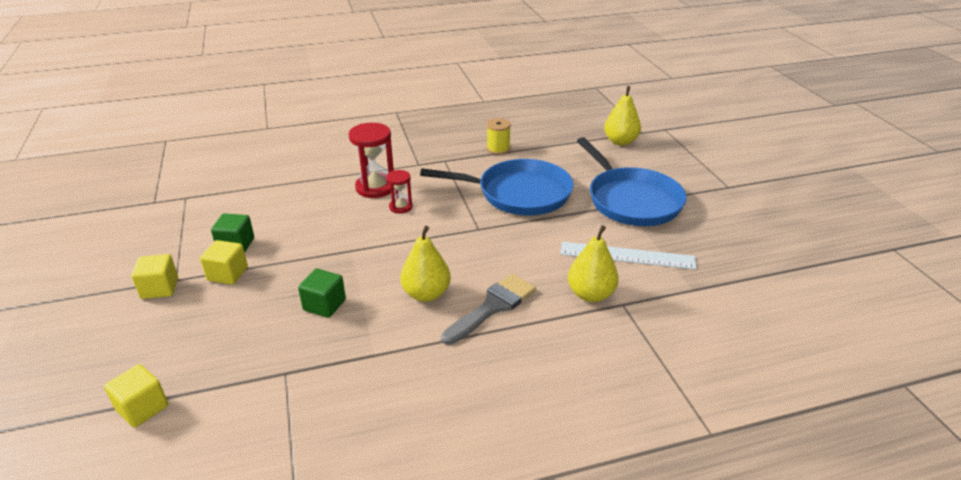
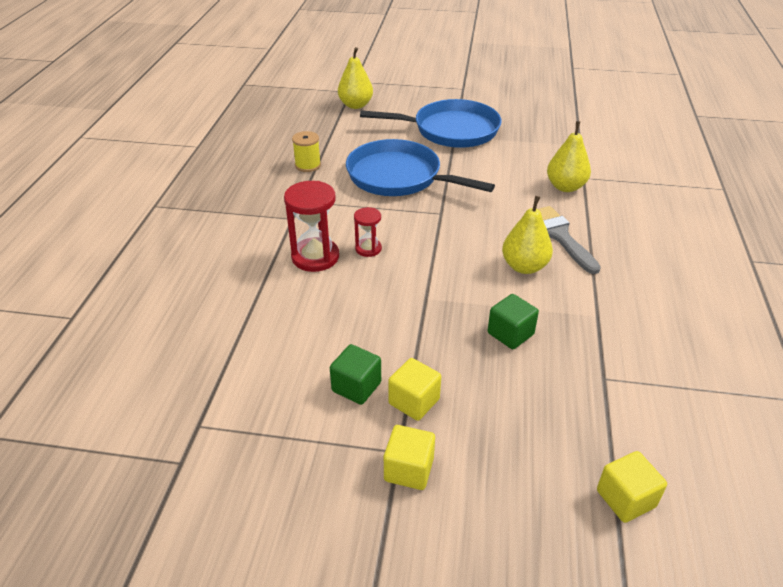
camera: 65 degrees left, 5 degrees up
blue pan [420,159,574,215] -> blue pan turned 90 degrees counterclockwise [346,139,495,196]
white ruler [561,242,697,270] -> none

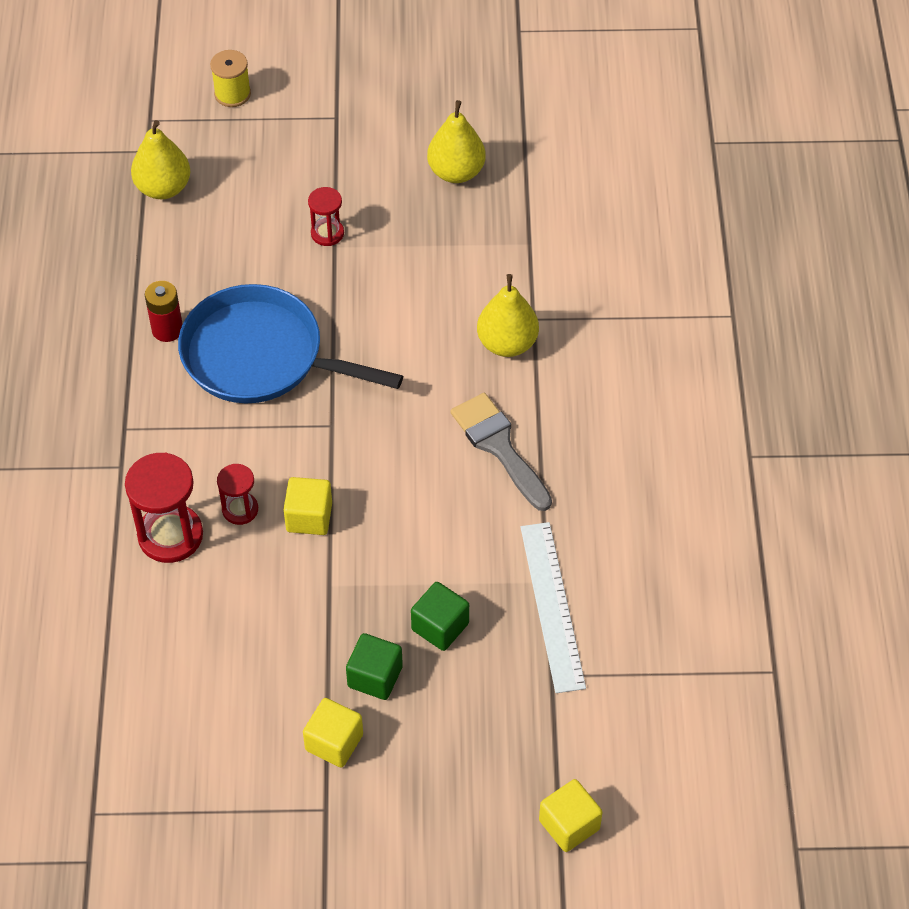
camera: 10 degrees left, 15 degrees up
yellow spool [292,131,321,172] -> yellow spool moved to [210,50,251,107]
green cube [330,344,381,405] -> green cube moved to [346,633,403,700]
blue pan [360,99,502,148] -> red hourglass [308,187,344,246]
yellow cube [384,425,435,490] -> yellow cube moved to [283,477,332,535]
yellow pear [502,196,553,274] -> yellow pear moved to [427,100,486,183]
none -> red battery [145,281,183,342]
none -> white ruler [520,522,586,693]

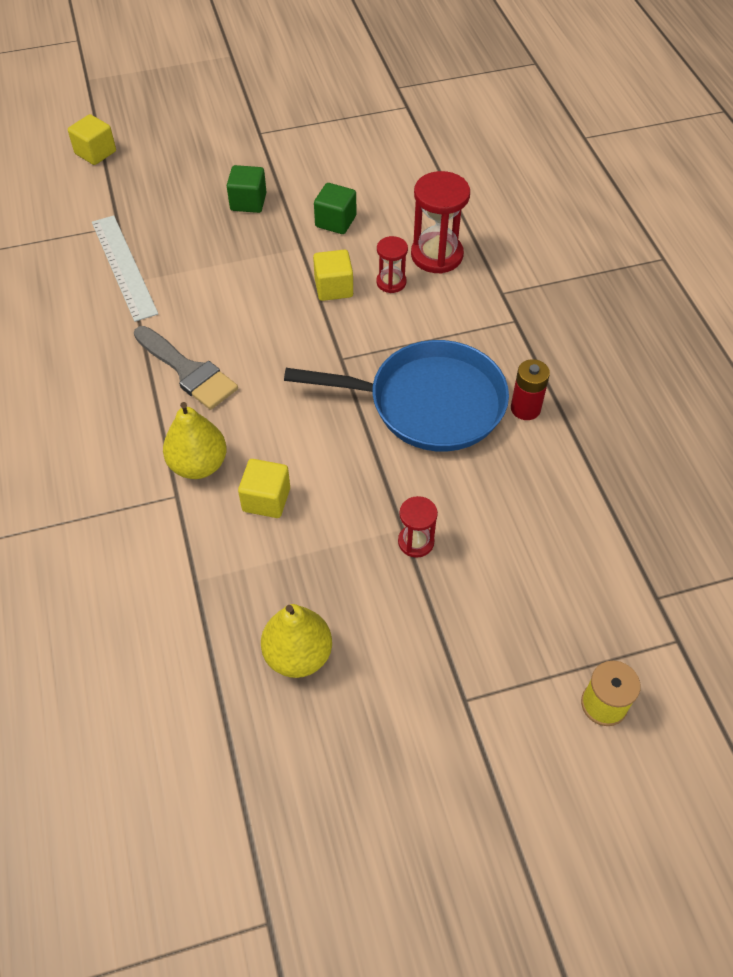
camera: 165 degrees right, 0 degrees up
yellow pear [131,120,191,199] -> none
yellow cube [303,698,363,768] -> yellow cube moved to [238,459,290,518]
green cube [411,582,469,651] -> green cube moved to [314,183,356,234]

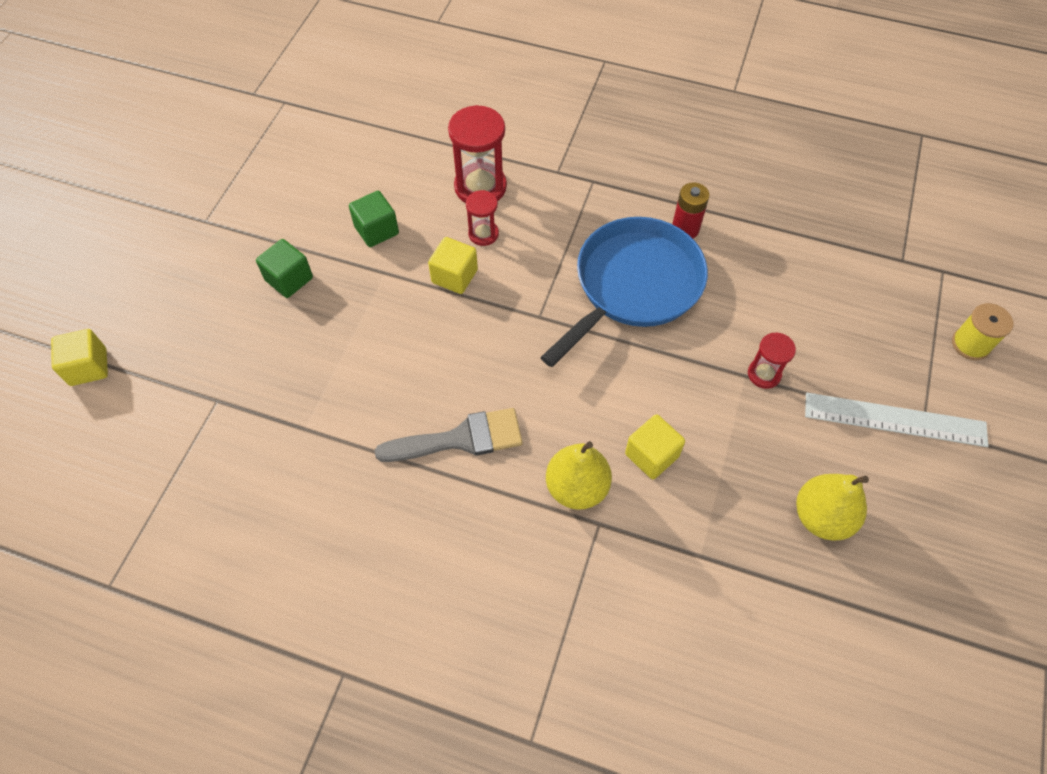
camera: 55 degrees left, 5 degrees up
white ruler [92,215,158,322] -> white ruler moved to [805,393,988,447]

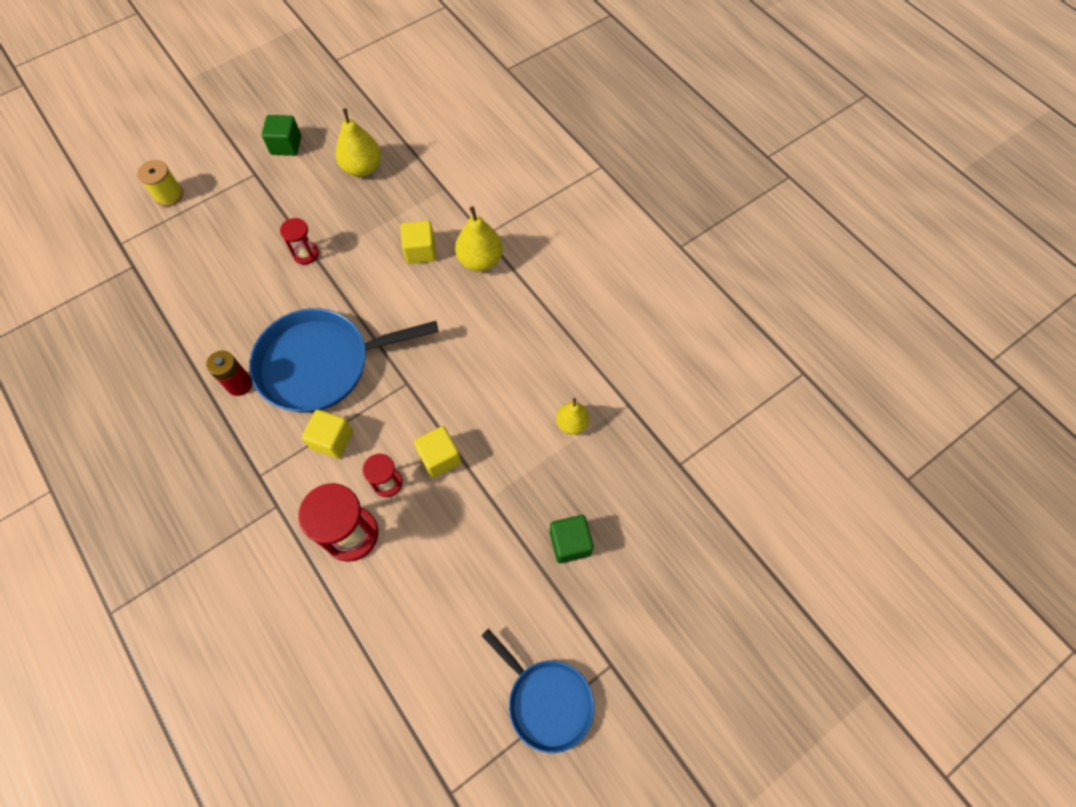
camera: 145 degrees left, 5 degrees up
yellow cube [51,329,108,386] -> yellow cube moved to [302,409,353,459]
green cube [349,191,399,247] -> green cube moved to [262,115,301,156]
grey brush [375,408,523,462] -> none
white ruler [805,393,988,447] -> none
none -> blue pan [481,629,594,753]
none -> yellow pear [556,398,589,435]

